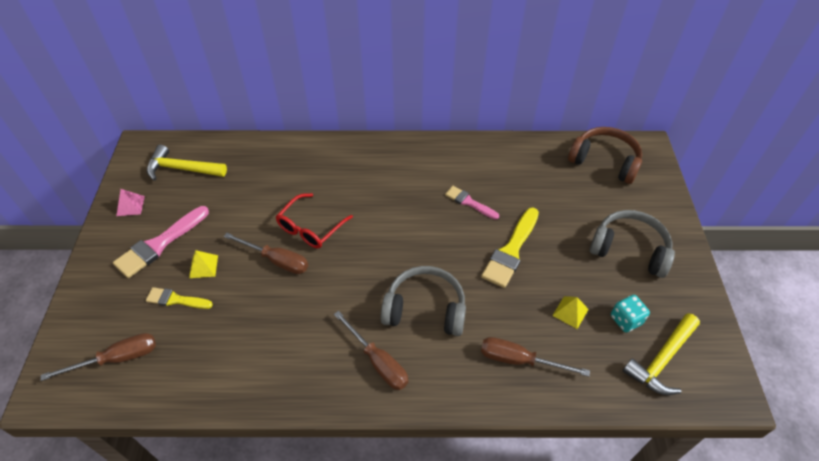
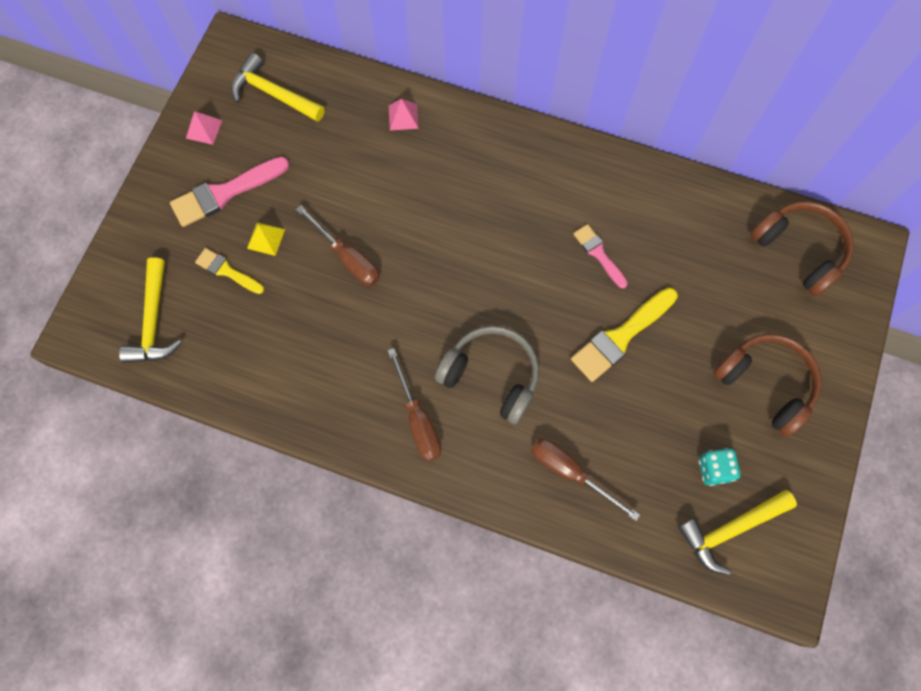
camera: 20 degrees right, 20 degrees up
brown screwdriver [41,333,156,381] -> yellow hammer [119,257,182,363]
red glasses [276,193,353,248] -> none
yellow pyramid [552,296,589,329] -> none
grey headphones [590,210,675,278] -> brown headphones [713,334,821,437]
none -> pink pyramid [389,99,419,130]

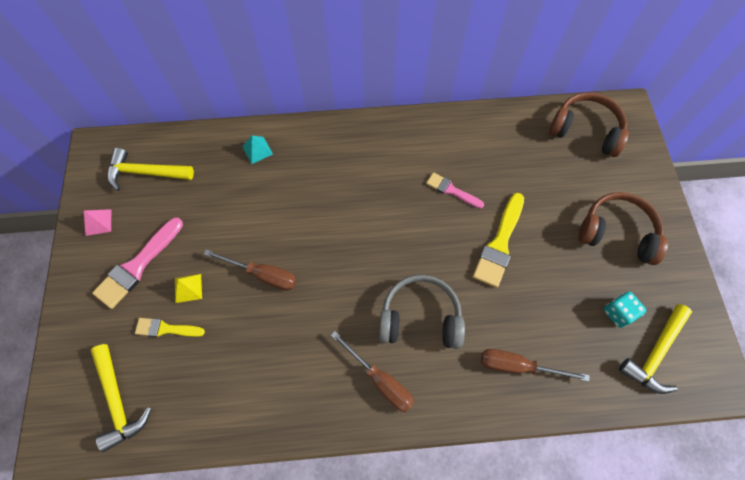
camera: 25 degrees left, 5 degrees down
pink pyramid [389,99,419,130] -> turquoise pyramid [242,136,273,164]

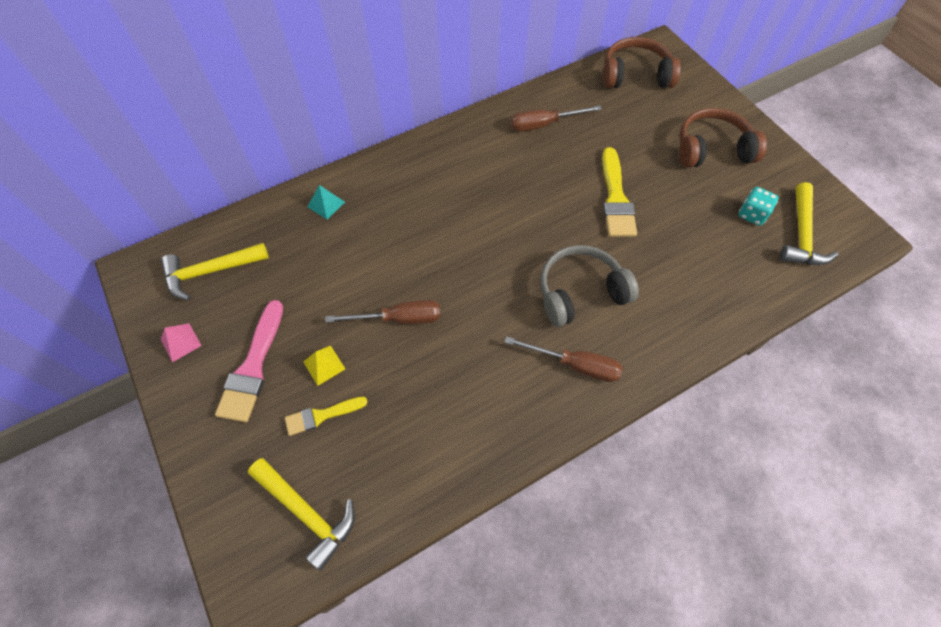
camera: 25 degrees left, 5 degrees down
pink brush [426,172,484,209] -> none
brown screwdriver [481,349,590,382] -> brown screwdriver moved to [511,105,602,132]

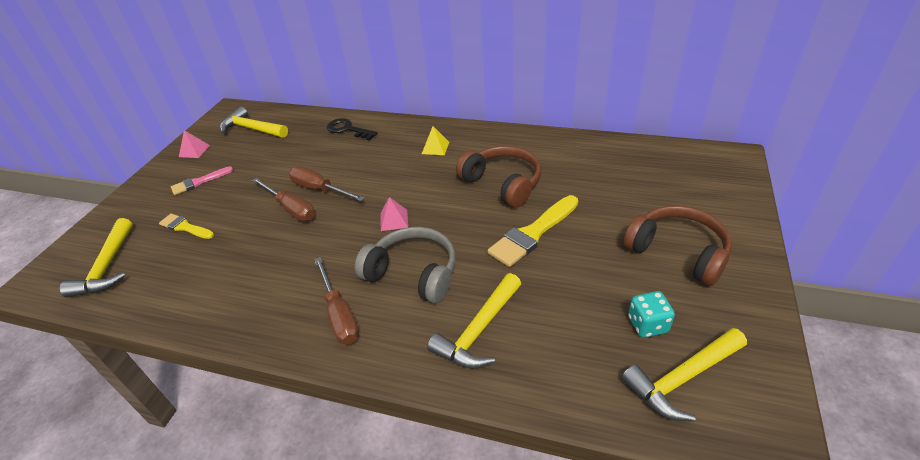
camera: 50 degrees right, 20 degrees down
pink brush [215,300,283,422] -> pink brush [171,166,233,195], size x0.60
yellow pyramid [303,346,345,386] -> yellow pyramid moved to [422,126,449,155]
turquoise pyramid [307,185,345,219] -> black key [327,118,378,140]
brown screwdriver [511,105,602,132] -> brown screwdriver moved to [289,166,365,201]
brown headphones [603,37,681,88] -> brown headphones moved to [456,146,541,208]
none -> pink pyramid [381,197,408,231]
none -> yellow hammer [427,273,521,369]

